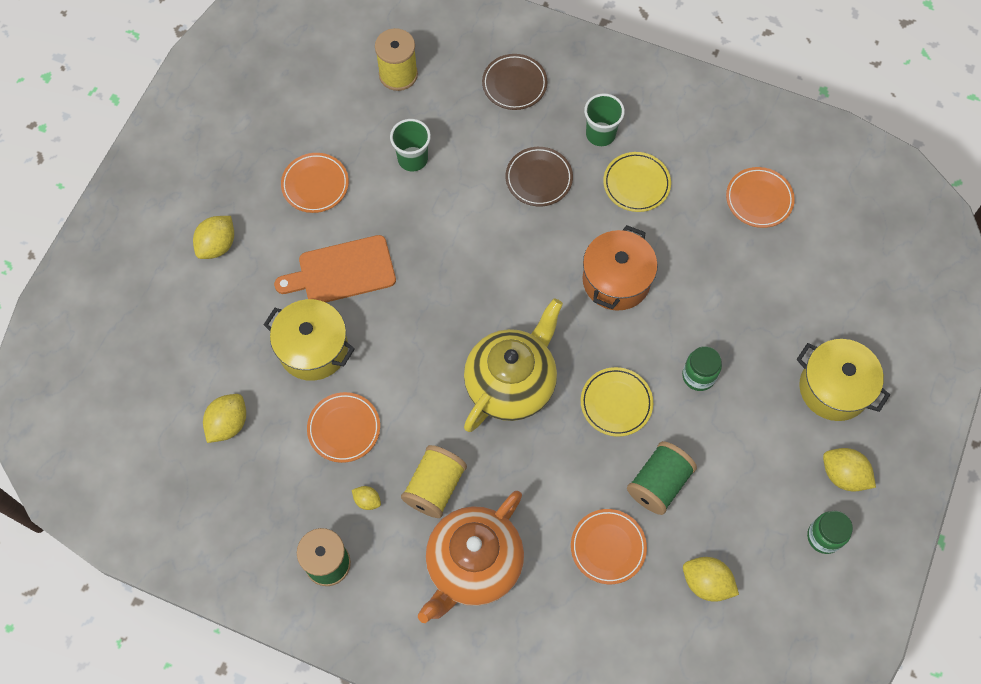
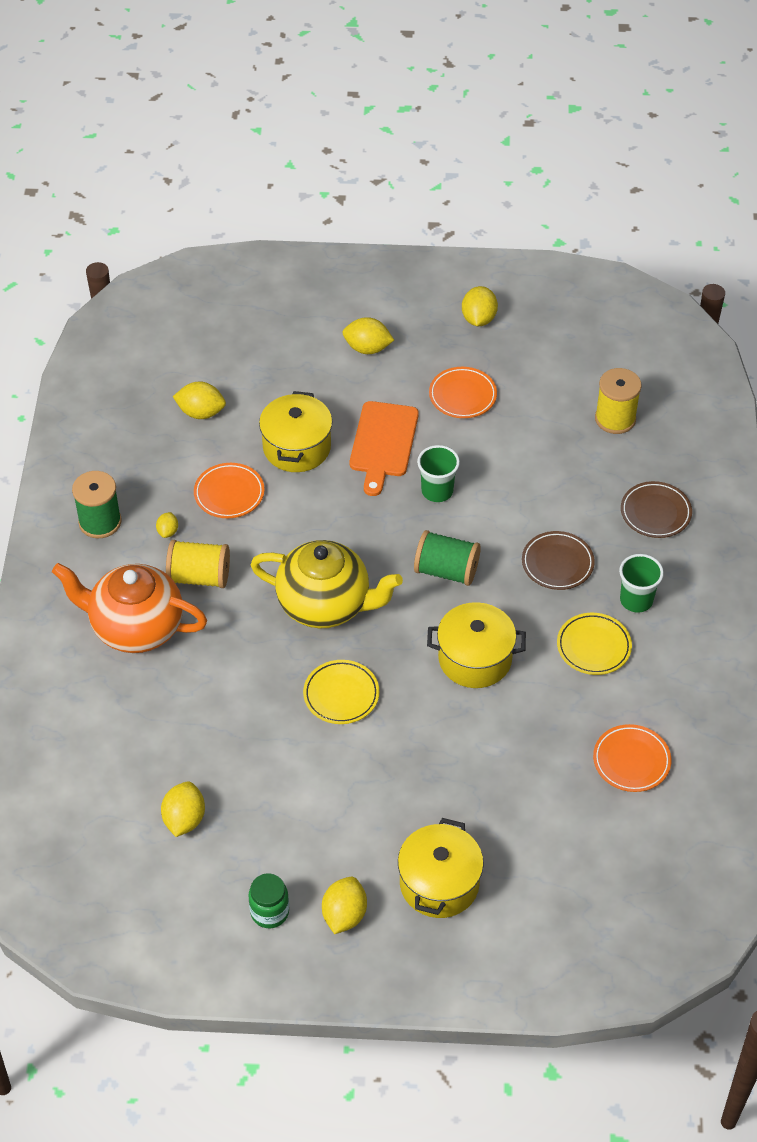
camera: 70 degrees right, 15 degrees down
orange cutting board [274,235,396,302] -> orange cutting board turned 135 degrees counterclockwise [350,401,419,496]
green cup [390,119,431,172] -> green cup moved to [417,445,460,502]
orange plate [571,509,647,584] -> none
orange pot [582,225,658,311] -> yellow pot [427,602,526,688]
green spool [627,441,697,515] -> green spool moved to [414,530,481,586]
green jar [682,346,722,391] -> none
none -> yellow lemon [462,286,498,326]

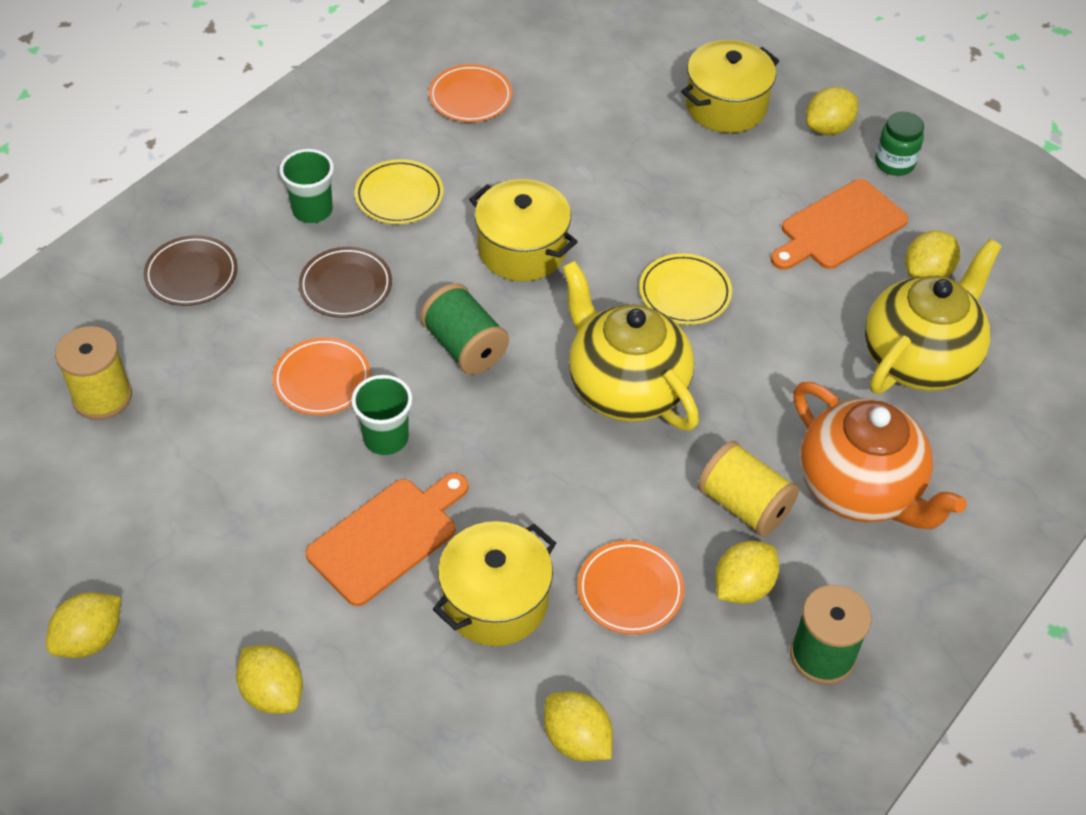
camera: 145 degrees left, 0 degrees up
yellow lemon [156,512,178,538] -> yellow lemon [715,541,779,604], size x1.77
orange plate [429,367,497,418] -> orange plate moved to [273,337,371,415]
none -> orange cutting board [771,179,908,270]
none -> yellow teapot [865,239,1002,394]

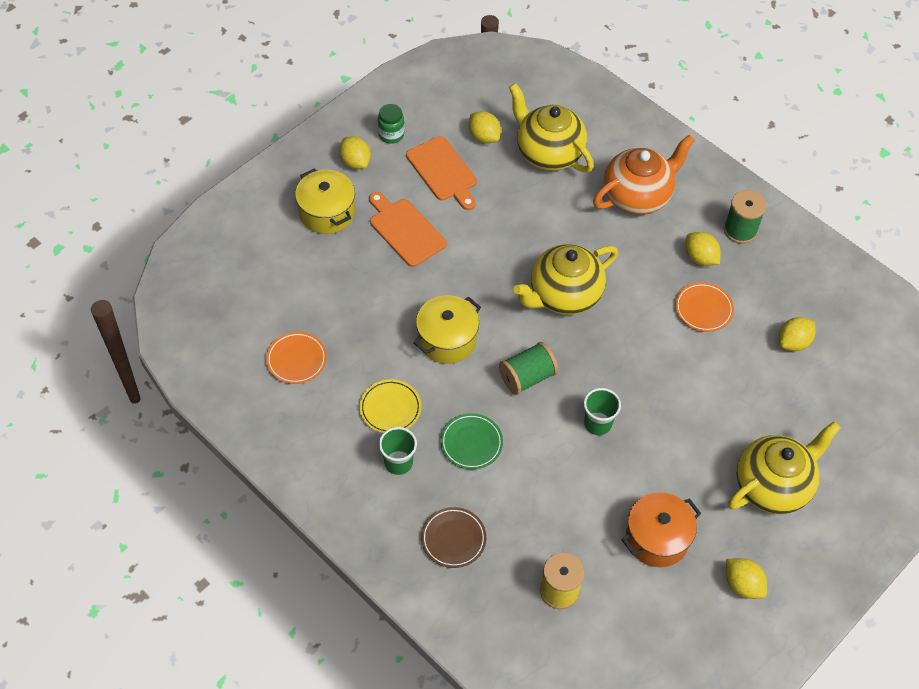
camera: 85 degrees left, 5 degrees up
yellow lemon [236,645,303,714] -> yellow teapot [728,421,841,514]
orange plate [273,337,371,415] -> none
brown plate [299,247,392,318] -> green plate [440,413,503,470]
orange cutting board [305,473,468,606] -> orange cutting board moved to [369,192,447,267]
yellow pot [433,521,556,646] -> none
yellow plate [639,253,732,325] -> none
yellow spool [698,441,799,537] -> none
none -> orange pot [621,492,701,567]

